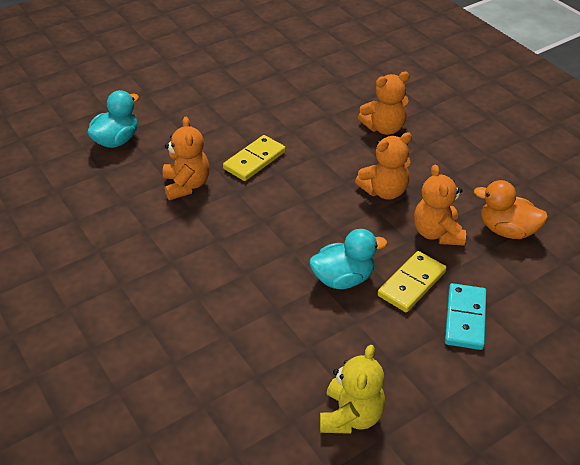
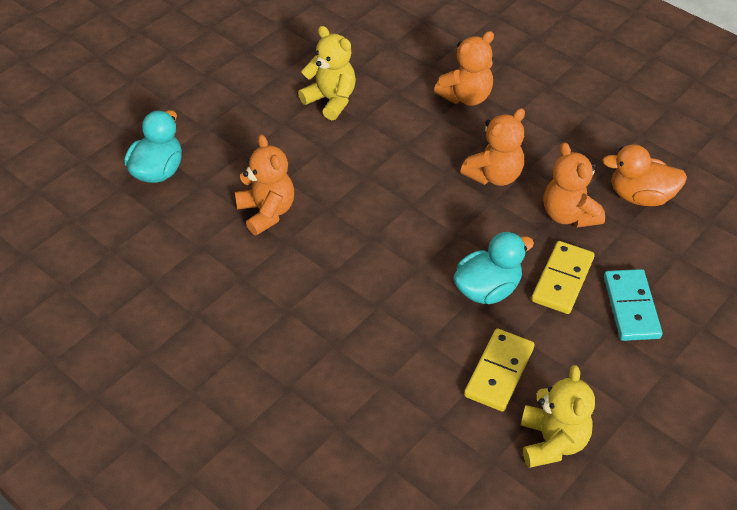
camera: 15 degrees left, 5 degrees up
yellow domino [223,135,286,181] -> yellow domino moved to [464,329,534,412]
none -> yellow teddy bear [298,26,356,120]

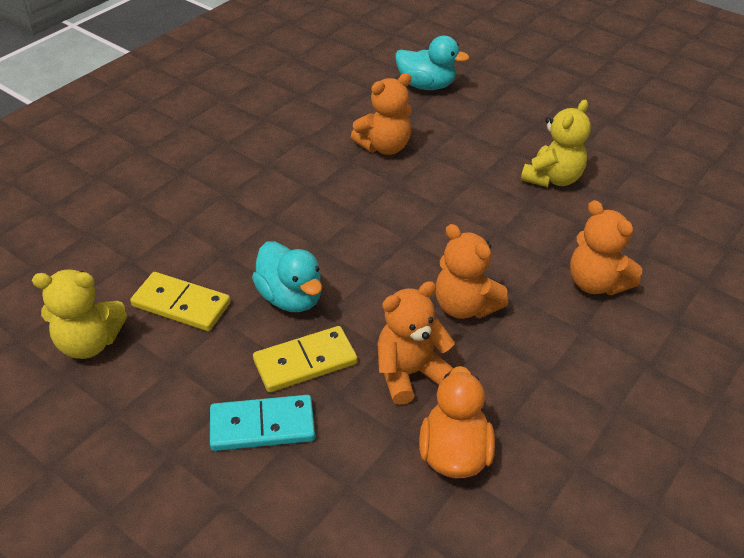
camera: 85 degrees right, 5 degrees down
yellow domino [531,241,595,314] -> yellow domino turned 45 degrees counterclockwise [253,326,358,392]

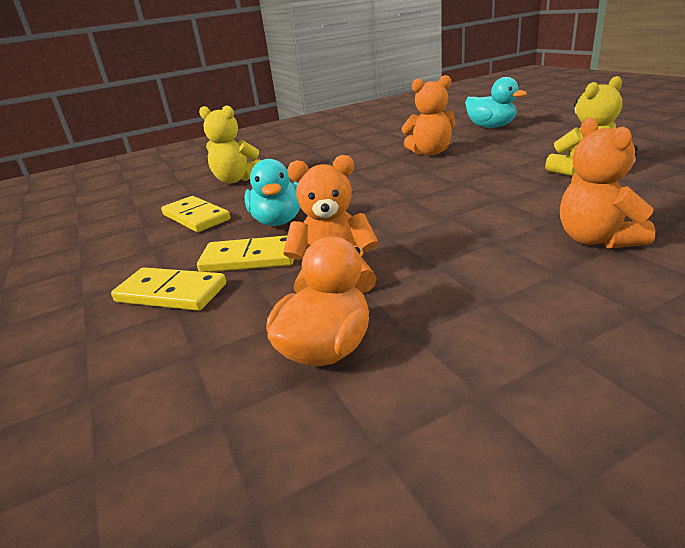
camera: 30 degrees right, 15 degrees down
yellow teddy bear [32,269,127,359] -> yellow teddy bear moved to [199,105,261,184]
turquoise domino [210,395,315,451] -> yellow domino [111,267,226,311]
orange teddy bear [436,224,509,319] -> none

